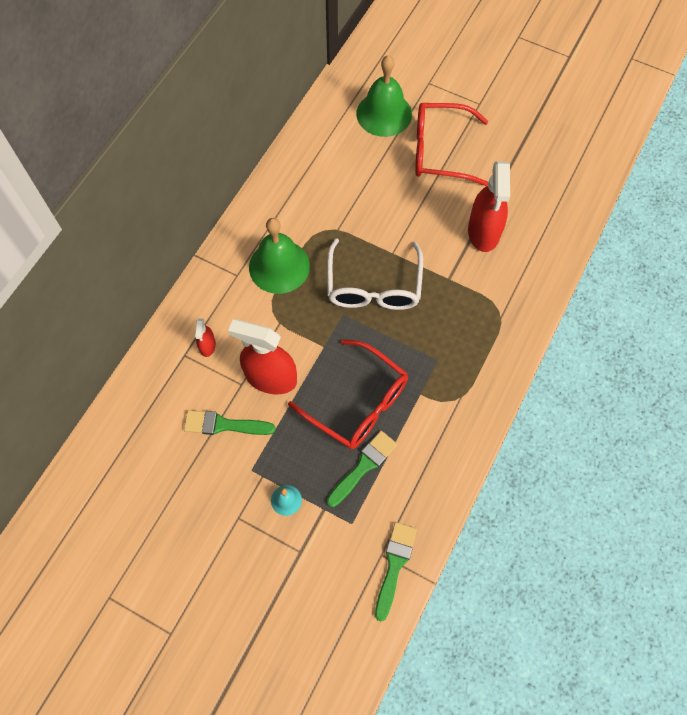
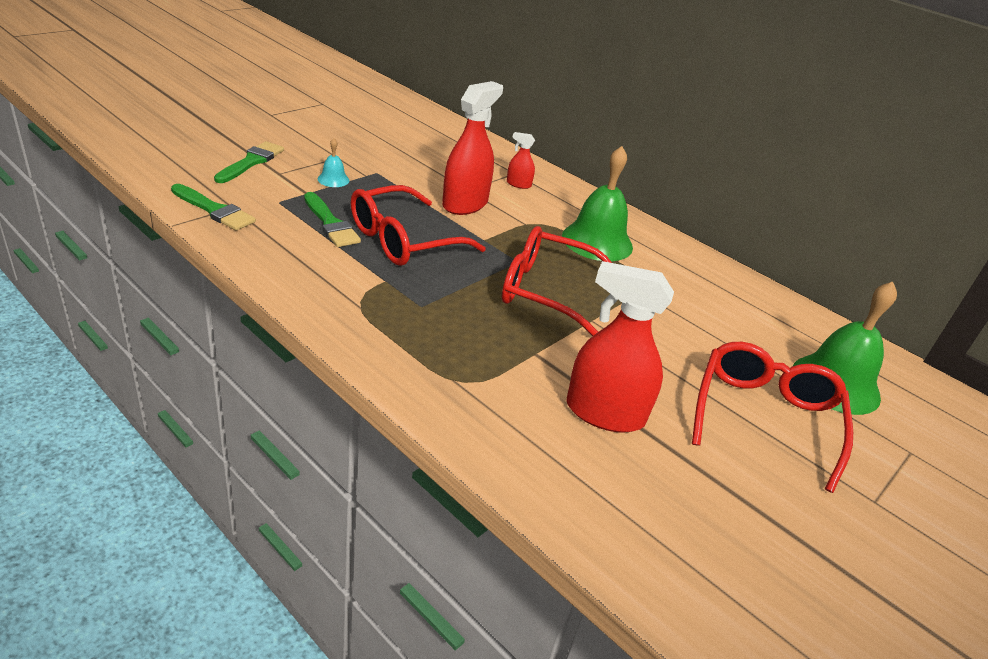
camera: 100 degrees right, 30 degrees down
green brush [184,410,276,435] -> green brush moved to [214,141,284,183]
white glasses [327,238,423,310] -> red glasses [502,226,612,336]

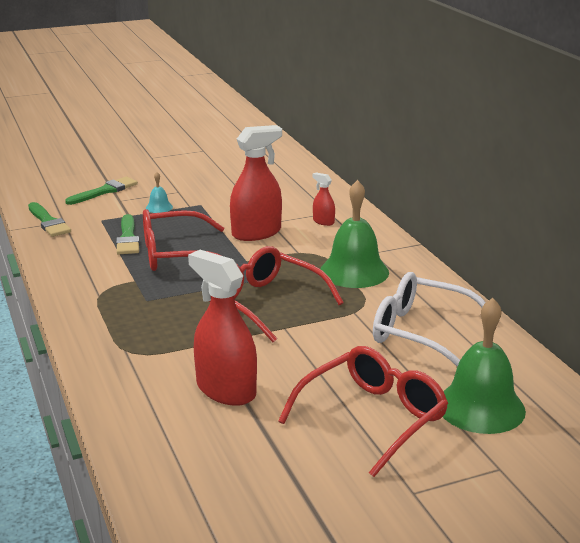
camera: 30 degrees right, 10 degrees down
none -> white glasses [373,272,486,366]

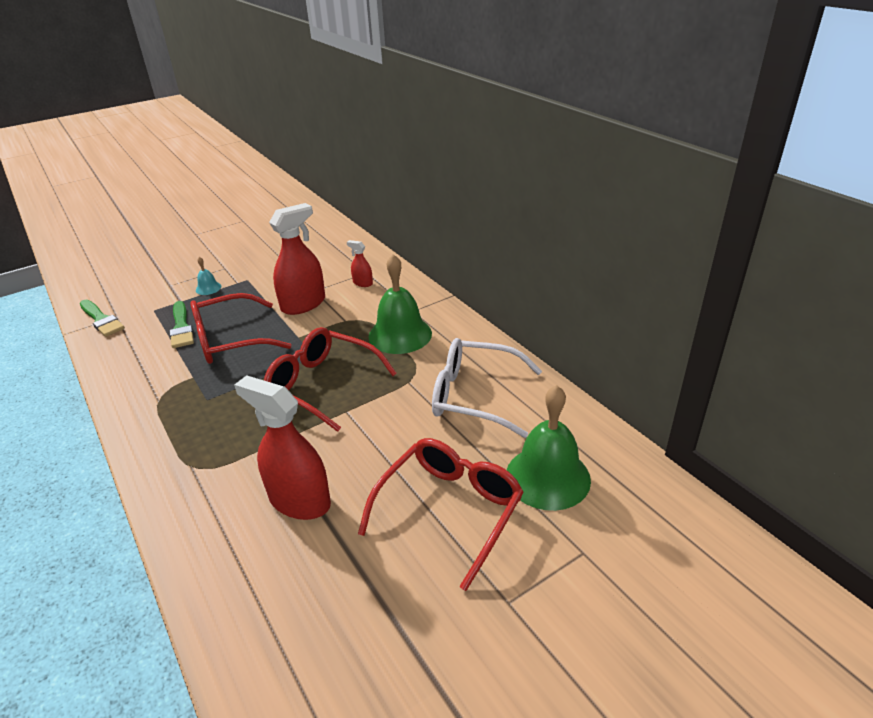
camera: 10 degrees left, 10 degrees up
green brush [65,177,138,205] -> none

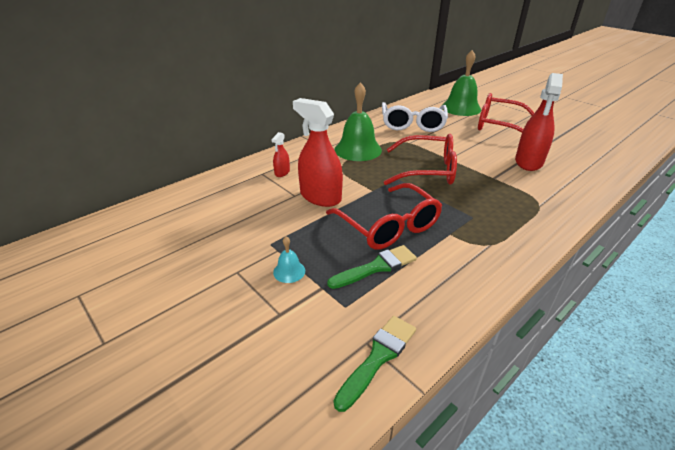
camera: 100 degrees left, 0 degrees up
red glasses [264,327,397,432] -> red glasses turned 105 degrees counterclockwise [384,134,457,185]

